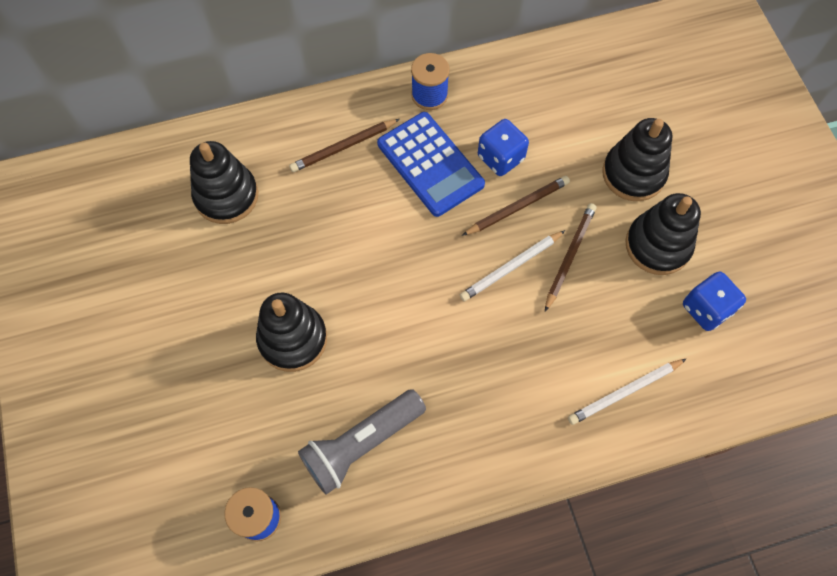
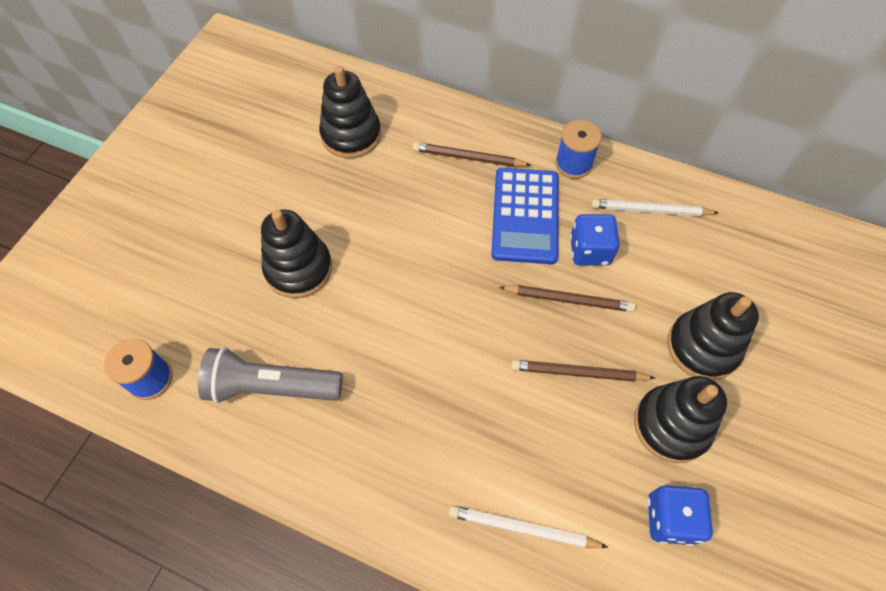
camera: 40 degrees right, 5 degrees down
white pencil [460,230,565,301] -> white pencil moved to [591,199,719,216]
brown pencil [545,203,596,312] -> brown pencil turned 150 degrees counterclockwise [511,360,655,382]

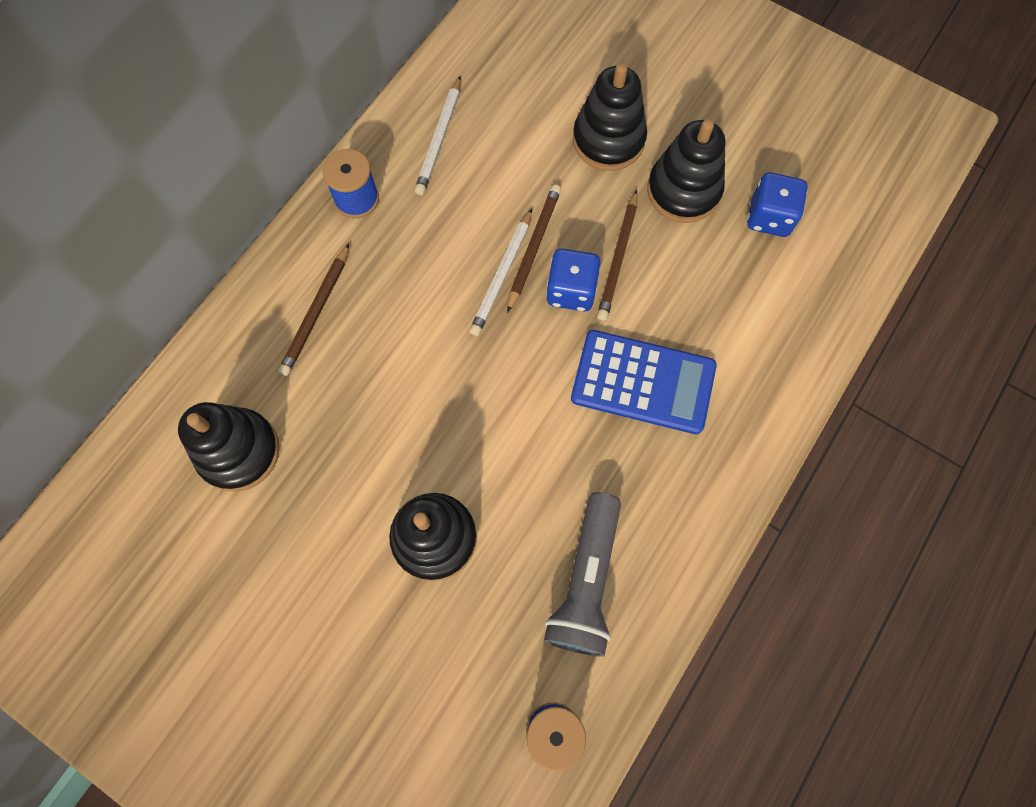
camera: 80 degrees left, 10 degrees up
white pencil [449,505,608,548] -> white pencil moved to [469,208,532,336]
blue calculator [491,168,558,264] -> blue calculator moved to [571,330,717,434]
blue dice [570,214,620,266] -> blue dice moved to [546,248,600,311]

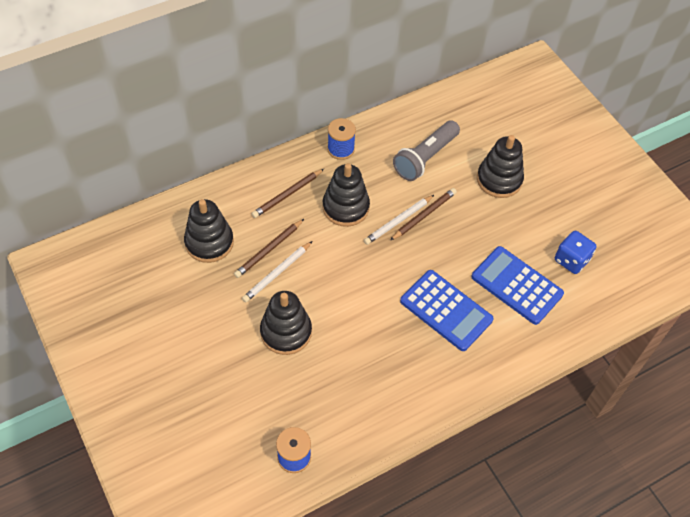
camera: 25 degrees right, 15 degrees down
white pencil [415,76,461,195] -> white pencil moved to [242,241,312,303]
grey flashlight [544,492,621,657] -> grey flashlight moved to [393,120,460,181]
blue dice [546,248,600,311] -> none
brown pencil [597,190,638,321] -> brown pencil moved to [234,219,304,278]
black stacking toy [647,119,725,223] -> black stacking toy moved to [322,163,370,227]
none -> blue calculator [471,246,564,325]

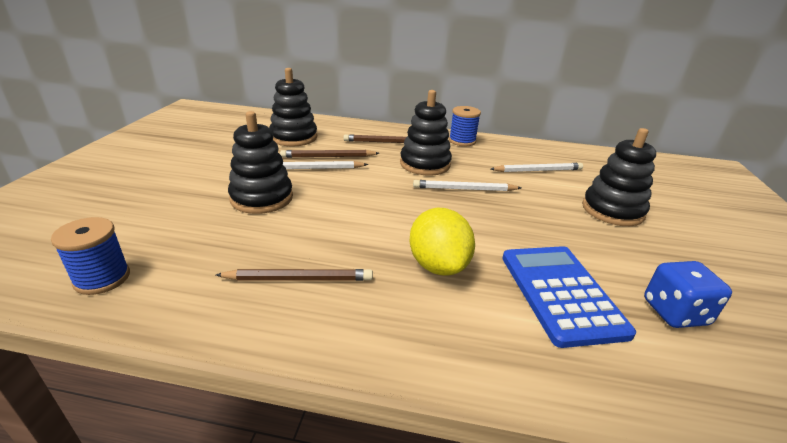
camera: 40 degrees right, 25 degrees down
brown pencil [390,188,457,240] -> brown pencil moved to [216,269,373,281]
grey flashlight [393,120,460,181] -> white pencil [491,163,583,172]
blue calculator [400,270,494,351] -> yellow lemon [410,208,475,276]

